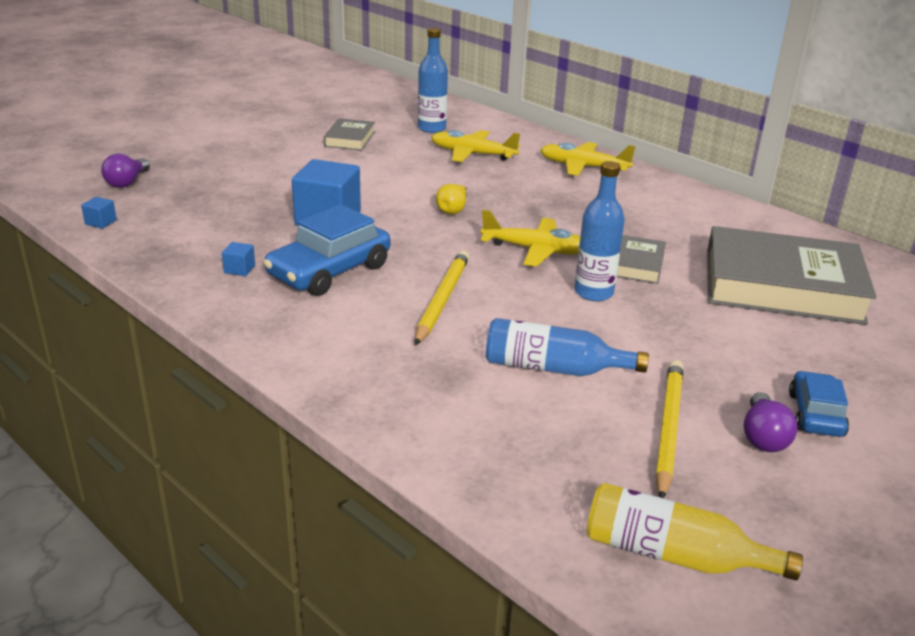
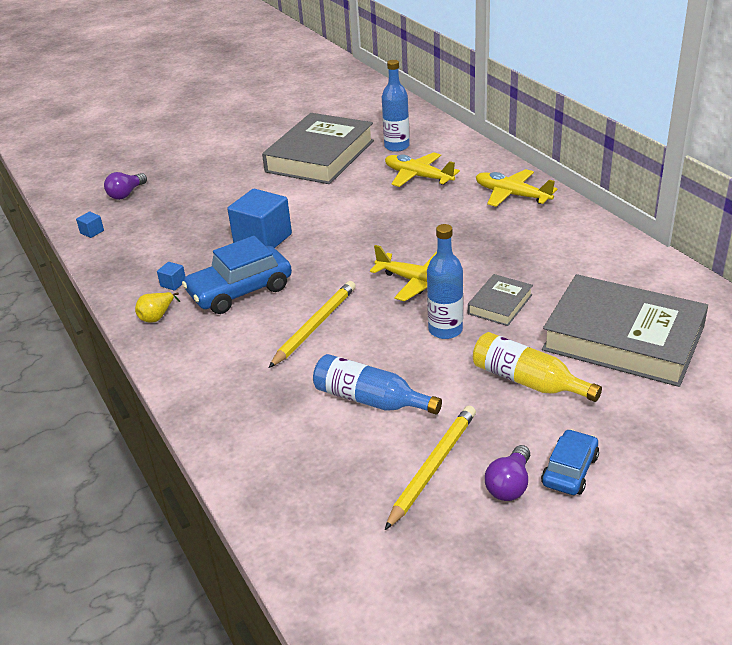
camera: 20 degrees right, 5 degrees up
grey book [324,118,375,151] -> grey book [262,113,374,184], size x2.17
yellow pear [436,184,467,214] -> yellow pear moved to [135,292,180,323]
yellow bottle [586,483,803,581] -> yellow bottle moved to [473,332,602,402]

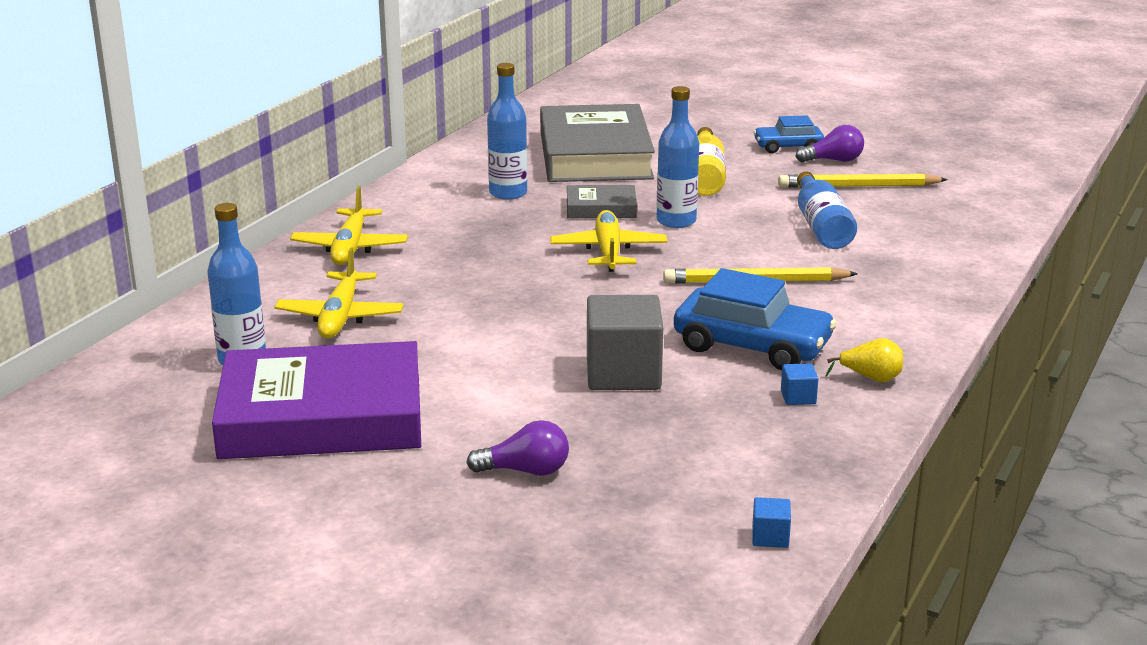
camera: 125 degrees left, 10 degrees down
purple light bulb [104,172,147,200] -> purple light bulb moved to [466,420,569,476]
blue cube [227,189,292,248] -> grey cube [587,295,663,390]
grey book [262,113,374,184] -> purple book [212,341,421,459]
none -> blue bottle [487,63,528,200]

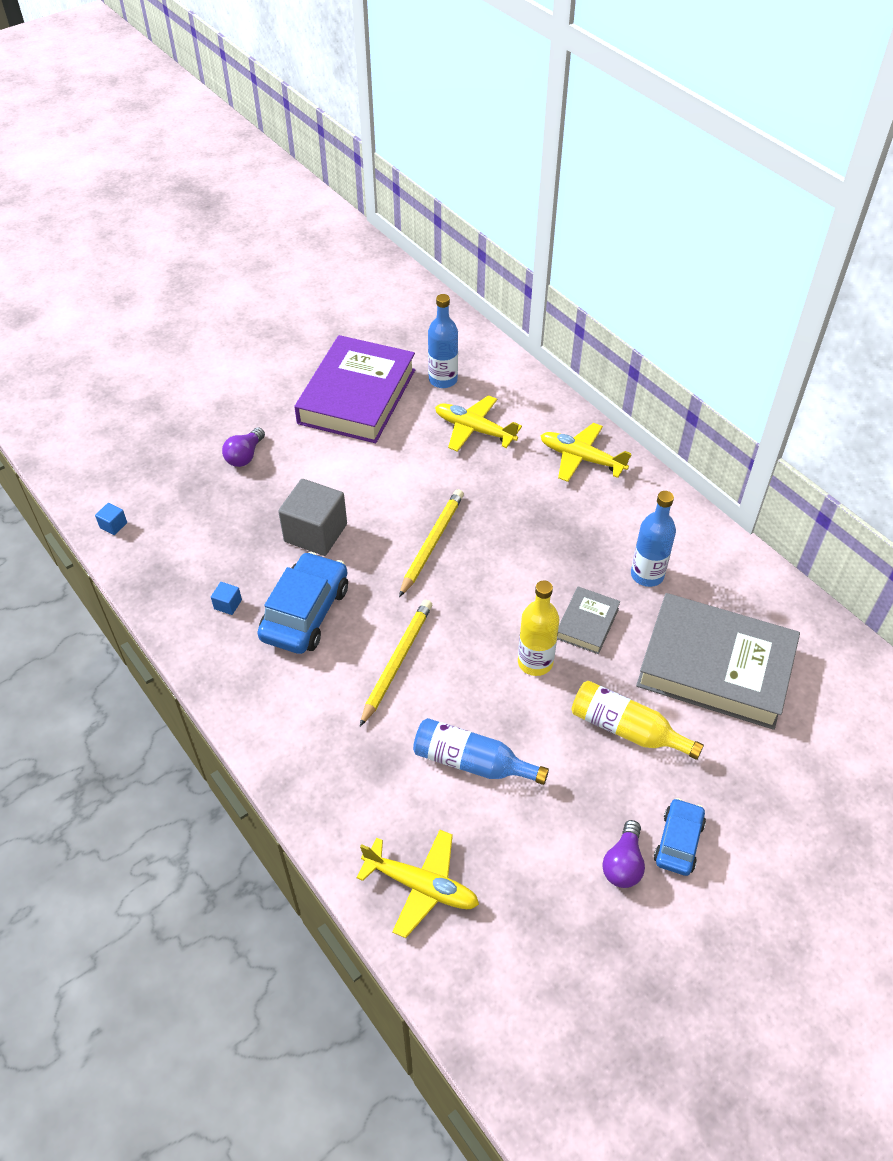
camera: 115 degrees right, 25 degrees up
yellow plane [550,210,667,272] -> yellow plane moved to [356,830,479,938]
blue bottle [657,86,699,228] -> yellow bottle [518,580,560,676]
blue car [674,268,837,371] -> blue car turned 150 degrees clockwise [257,552,348,654]
yellow pencil [778,174,948,188] -> yellow pencil moved to [399,489,464,597]
yellow pear [825,338,903,382] -> none

